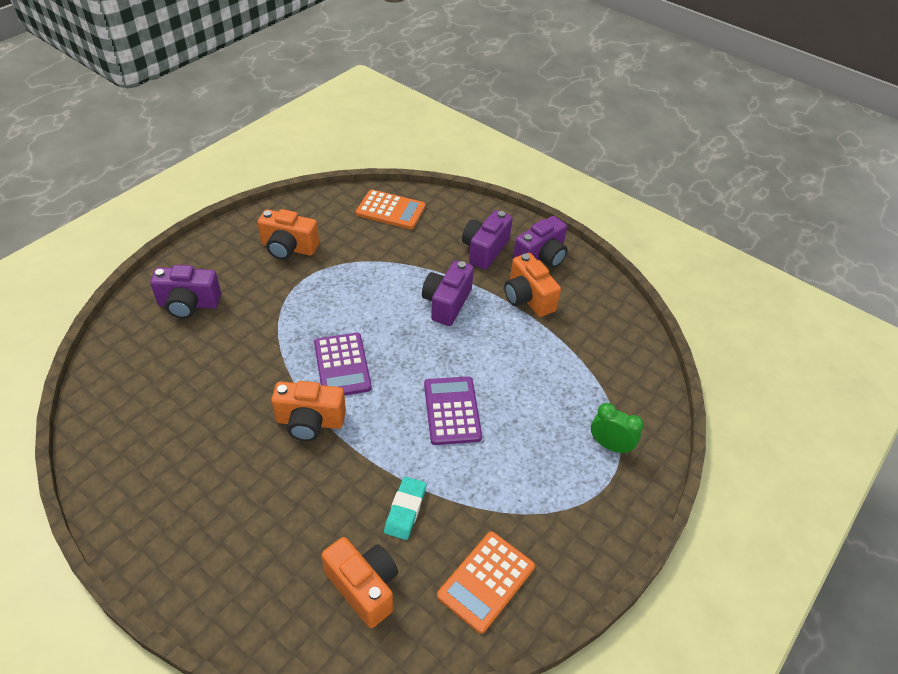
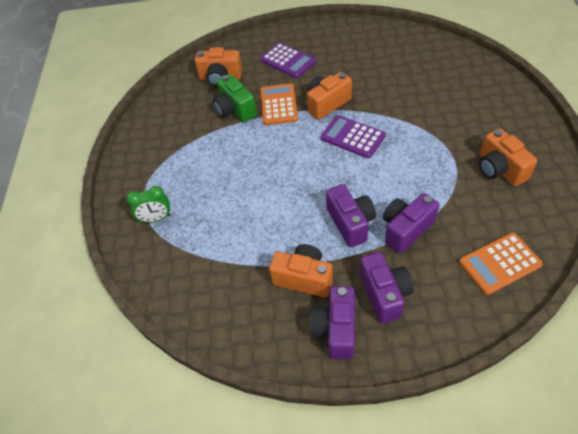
camera: 145 degrees right, 5 degrees up
purple camera [150,265,221,319] -> purple camera moved to [383,193,439,254]
orange camera [258,209,319,260] -> orange camera turned 90 degrees counterclockwise [479,128,538,187]
turquoise eraser [384,477,426,540] -> green camera [213,74,257,122]
purple calculator [424,376,482,445] -> purple calculator moved to [260,43,316,78]
orange calculator [437,532,535,634] -> orange calculator moved to [260,84,298,125]

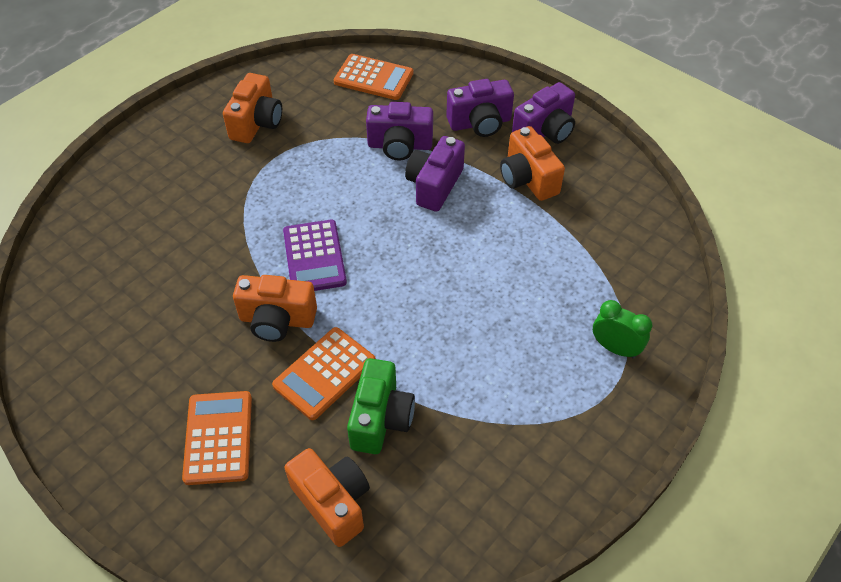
camera: 140 degrees left, 0 degrees up
purple calculator [260,43,316,78] -> orange calculator [182,391,252,485]
purple camera [360,252,414,324] -> purple camera turned 135 degrees counterclockwise [446,79,514,137]

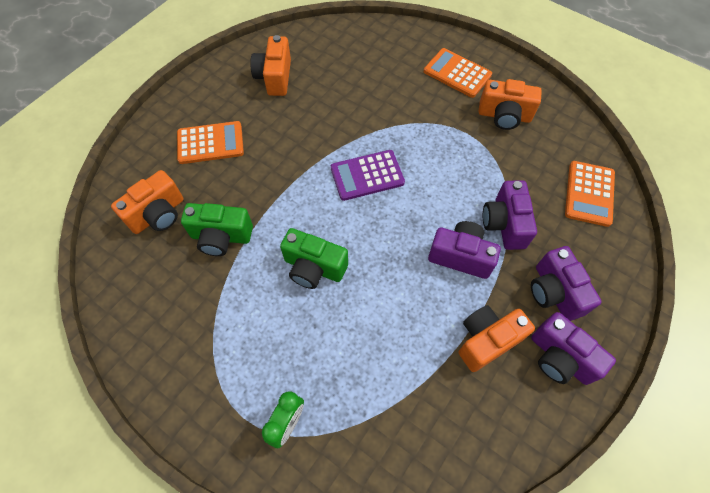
camera: 85 degrees right, 10 degrees up
orange camera [233,275,317,342] -> orange camera moved to [250,35,291,96]
orange calculator [272,327,376,420] -> orange calculator moved to [424,48,492,98]
none -> green camera [280,228,348,289]

